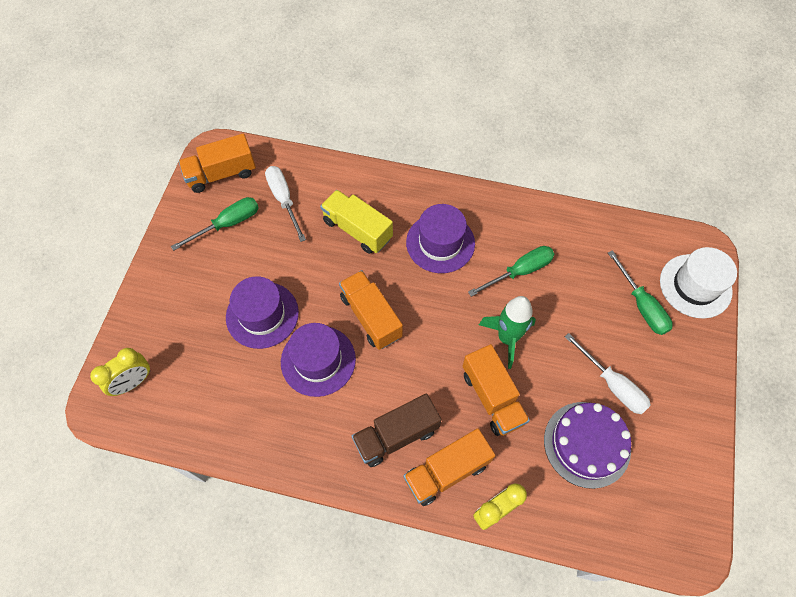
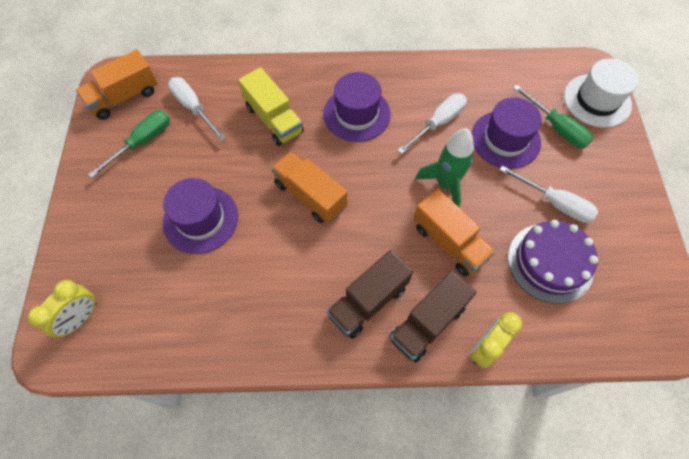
camera: 15 degrees left, 0 degrees up
purple hat [281,323,356,397] -> purple hat moved to [471,97,542,169]
yellow truck [320,190,393,254] -> yellow truck turned 150 degrees counterclockwise [239,67,304,146]
orange truck [403,428,495,506] -> brown truck [389,270,476,362]
green screwdriver [468,246,555,297] -> white screwdriver [397,93,467,154]

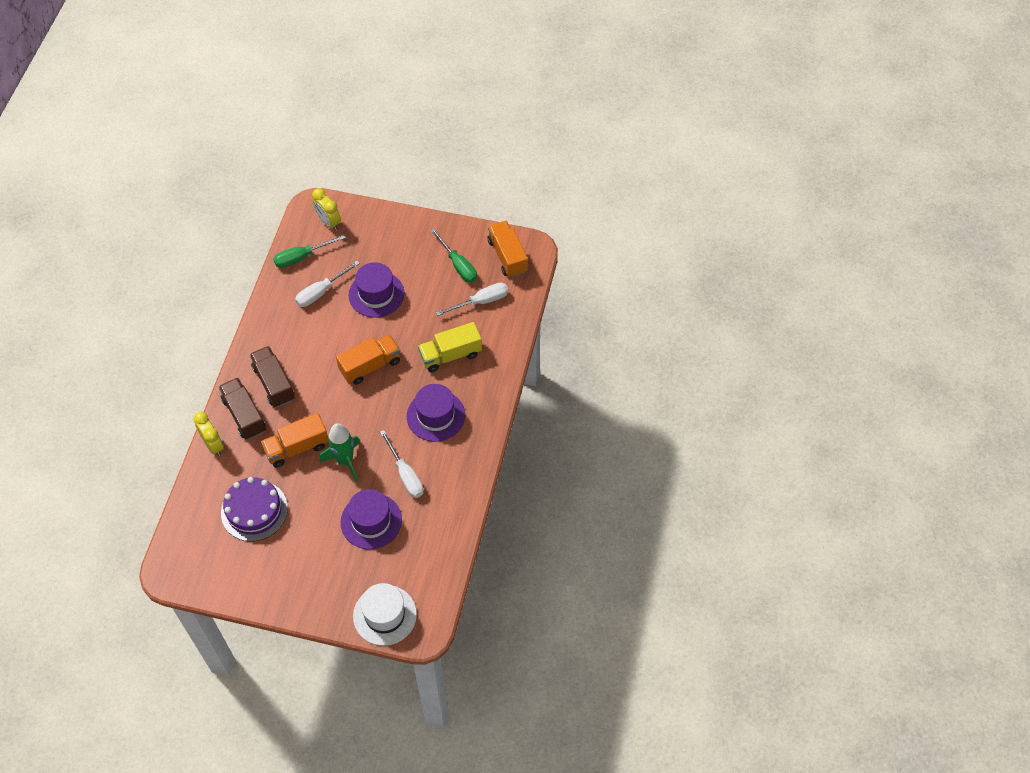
camera: 105 degrees right, 5 degrees down
white screwdriver [500,165,598,223] -> white screwdriver moved to [295,261,360,307]
green screwdriver [513,85,593,148] -> green screwdriver moved to [273,235,346,268]

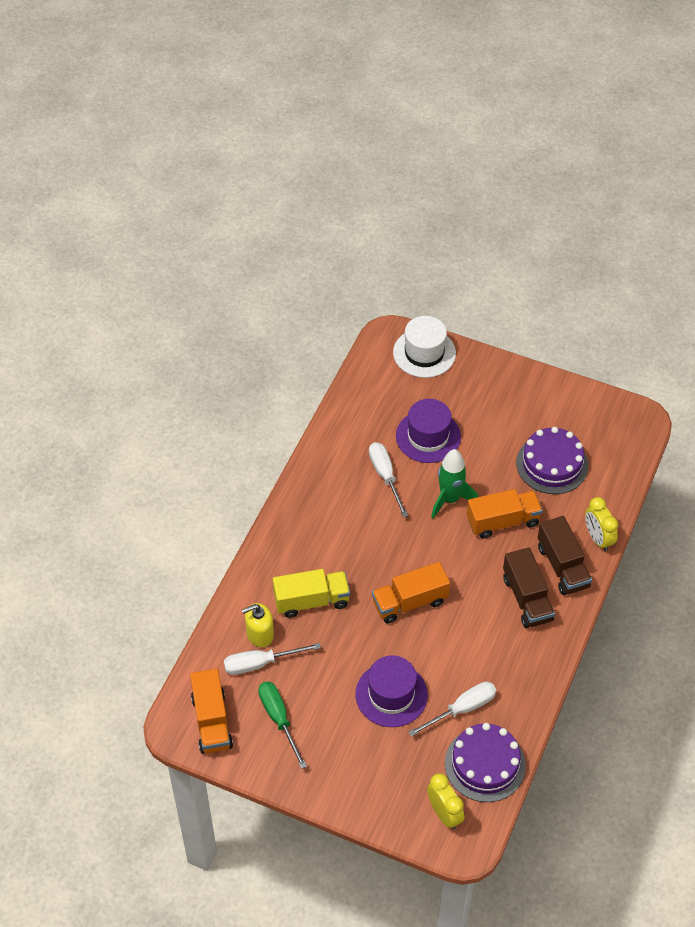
camera: 170 degrees left, 5 degrees down
green screwdriver [273,235,346,268] -> purple cake [445,723,526,802]
purple hat [407,384,465,442] -> none
none -> yellow soap dispenser [242,603,274,647]

